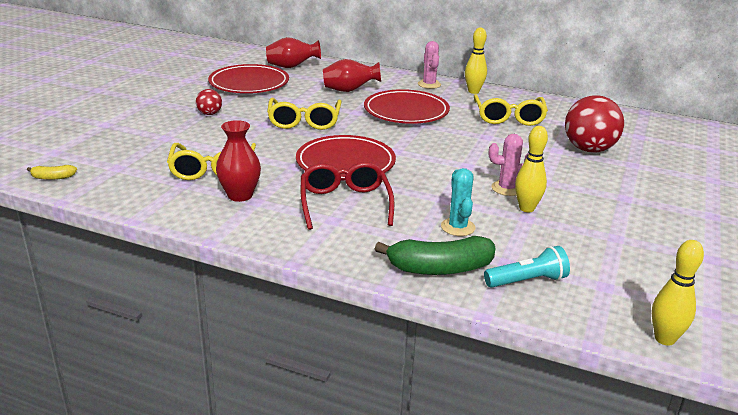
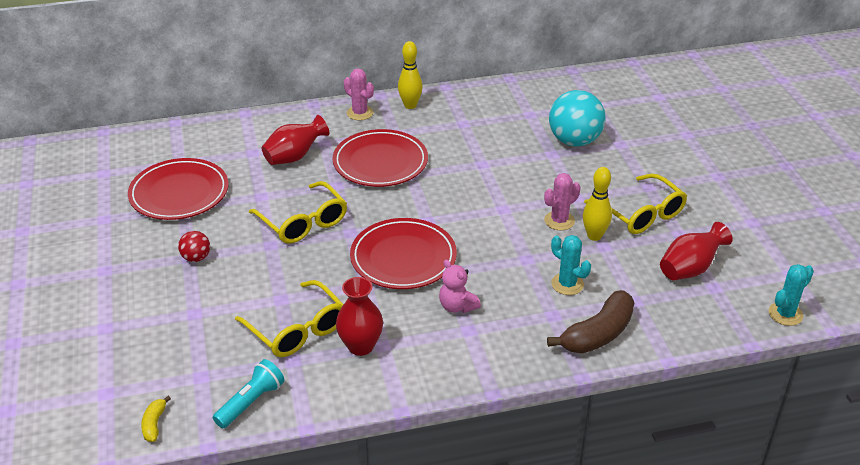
camera: 35 degrees left, 10 degrees up
yellow banana [27,165,77,180] -> yellow banana turned 135 degrees clockwise [141,396,171,442]
red vase [266,37,321,68] -> red vase moved to [660,222,733,280]
red glasses [301,162,395,230] -> pink teddy bear [439,260,481,313]
green banana [375,236,496,275] -> brown banana [547,290,634,353]
yellow glasses [474,94,548,126] -> yellow glasses moved to [584,173,687,234]
turquoise flashlight [484,246,570,288] -> turquoise flashlight moved to [213,359,285,428]
red ball [565,95,624,153] -> turquoise ball [549,90,606,147]
yellow bowling pin [652,240,704,346] -> turquoise cactus [769,264,814,326]

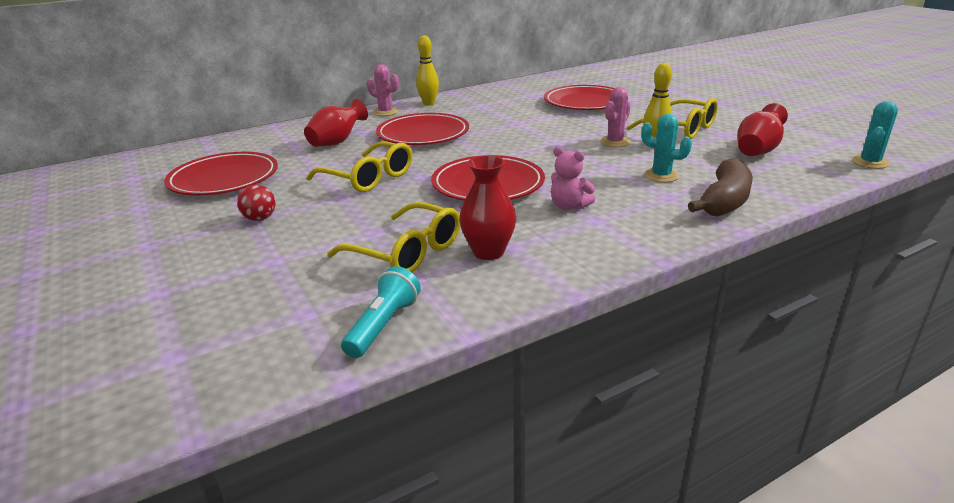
camera: 15 degrees left, 10 degrees down
yellow banana [141,396,171,442] -> none
turquoise ball [549,90,606,147] -> red plate [544,85,628,110]

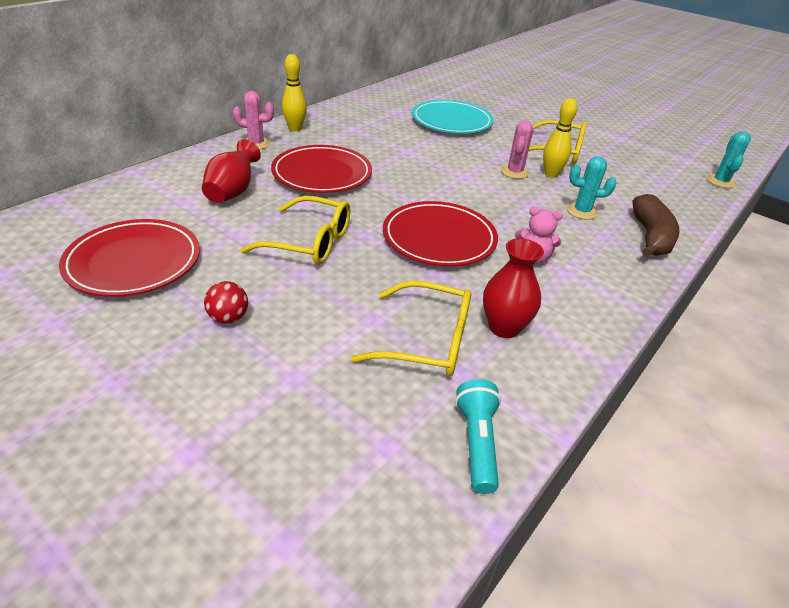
camera: 25 degrees left, 10 degrees up
red plate [544,85,628,110] -> turquoise plate [412,100,494,134]
red vase [737,103,788,156] -> none

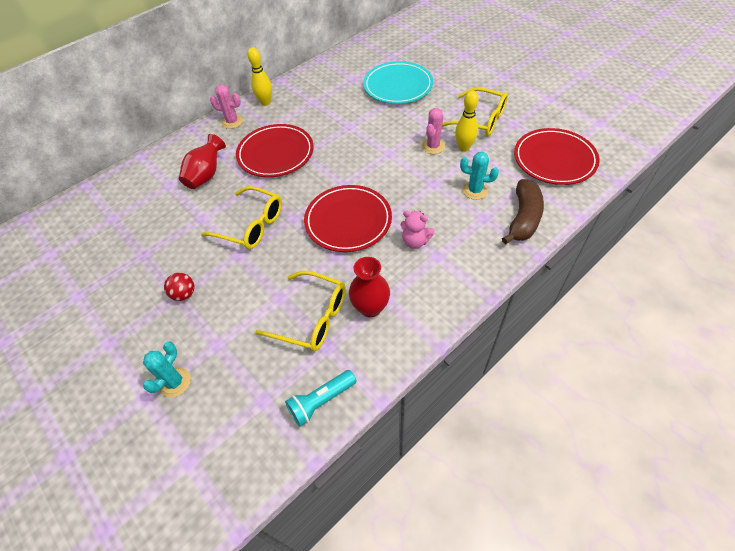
camera: 15 degrees right, 15 degrees up
red plate [59,219,200,297] -> red plate moved to [514,128,600,185]
turquoise flashlight [455,379,501,494] -> turquoise flashlight turned 135 degrees counterclockwise [285,370,357,427]
turquoise cactus [707,131,751,188] -> turquoise cactus moved to [143,342,191,397]

